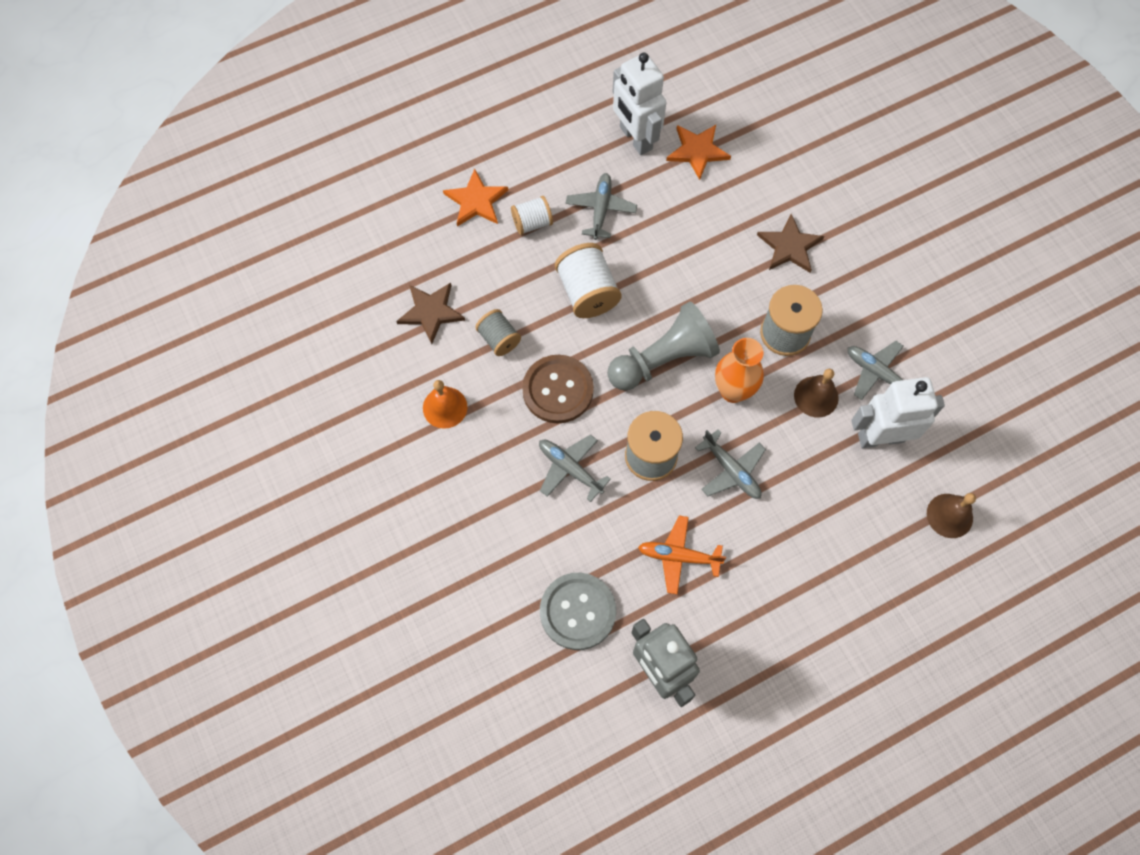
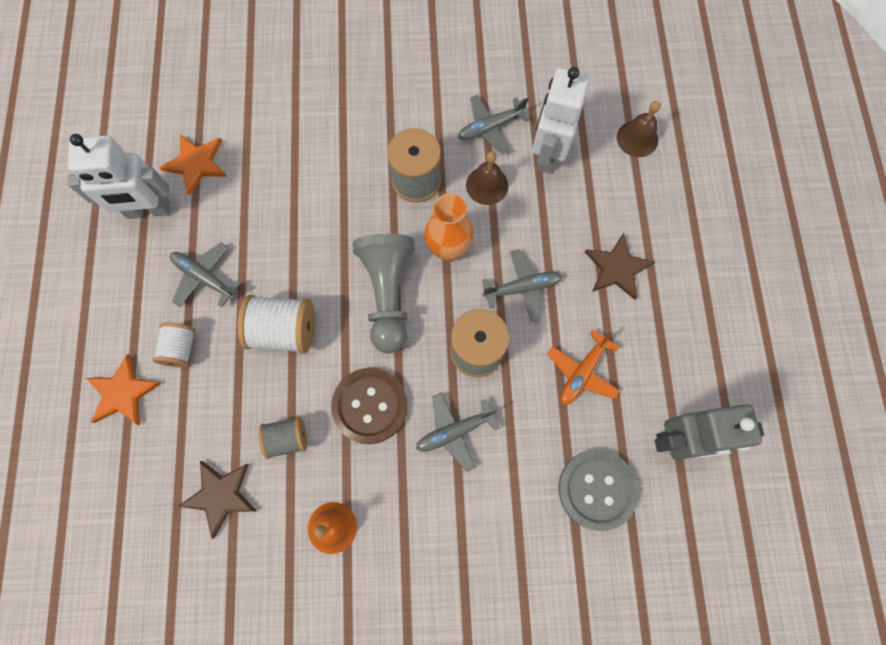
camera: 65 degrees left, 5 degrees up
brown star [757,214,824,273] -> brown star moved to [585,233,655,300]

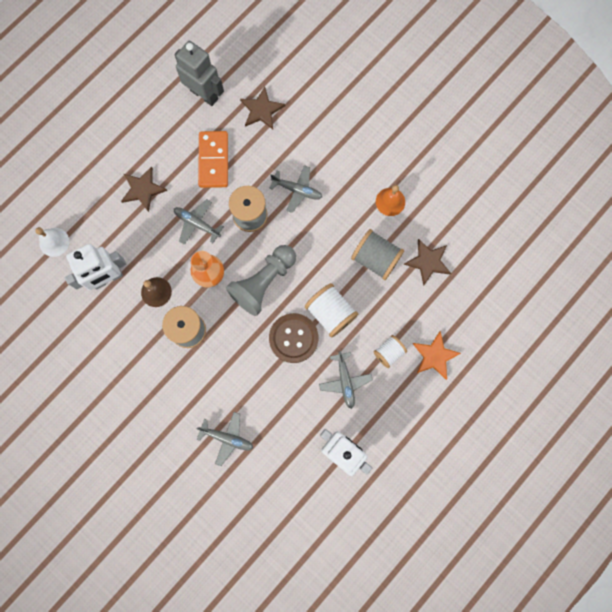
camera: 135 degrees left, 5 degrees up
orange star [159,134,227,196] -> none
grey spool [259,417,307,459] -> grey spool [351,229,404,280], size x1.62
brown button [331,368,408,444] -> brown button moved to [269,313,318,363]
grey plane [458,95,530,155] -> grey plane moved to [197,412,253,466]
orange plane [547,329,620,405] -> orange domino [198,131,228,188]
grey button [558,450,639,531] -> brown star [240,87,285,129]
brown bell [617,101,661,157] -> white bell [35,227,69,257]

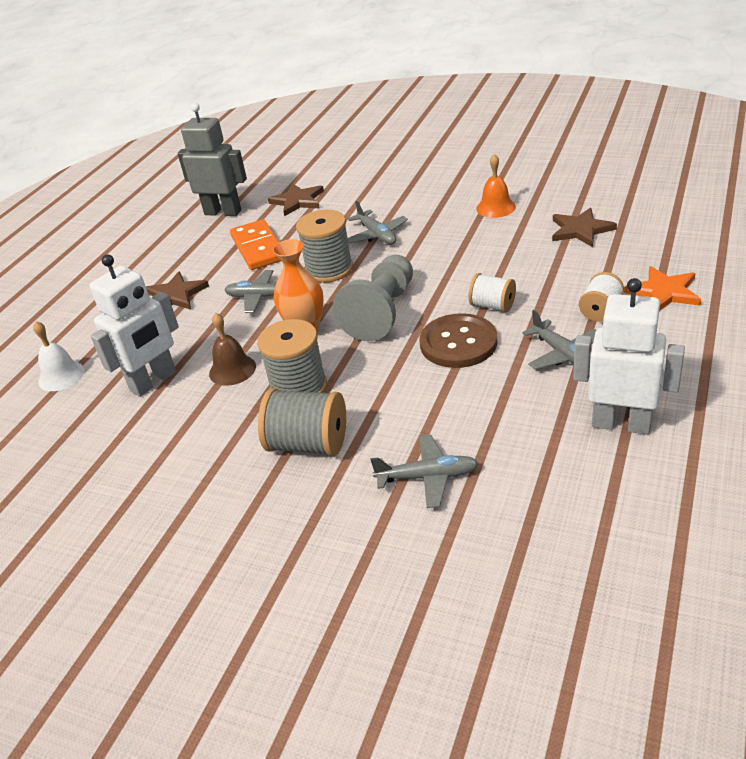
camera: 15 degrees left, 40 degrees down
grey plane [269,165,322,213] -> grey plane turned 60 degrees clockwise [347,201,408,245]
white spool [305,283,358,338] -> white spool [469,273,516,312], size x0.62
grey spool [351,229,404,280] -> grey spool moved to [258,388,346,456]

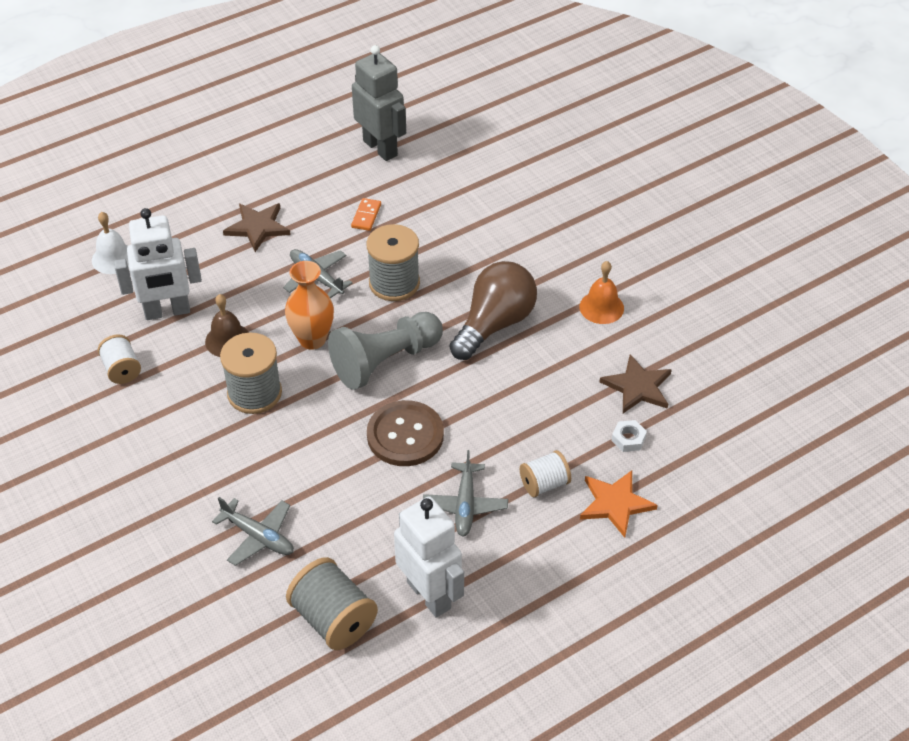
camera: 30 degrees right, 10 degrees up
orange domino [230,219,281,270] -> orange domino [351,198,381,231], size x0.49
grey spool [258,388,346,456] -> grey spool moved to [286,557,378,650]
brown star [268,183,324,216] -> none
grey plane [347,201,408,245] -> none
white spool [469,273,516,312] -> white spool moved to [98,334,141,384]
none -> brown light bulb [450,261,537,360]
none -> white nut [612,420,647,452]

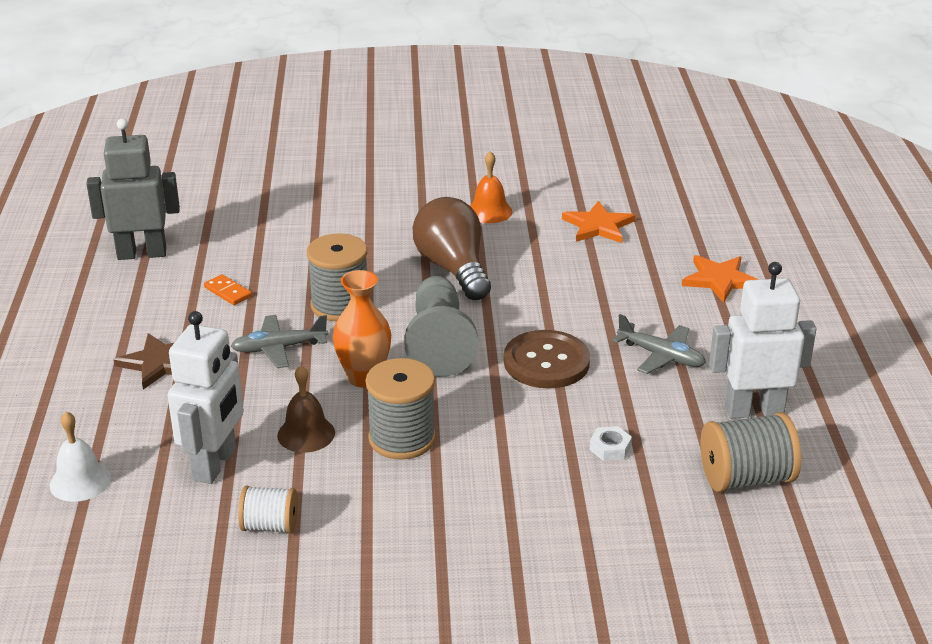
camera: 60 degrees left, 15 degrees down
grey plane [212,497,294,566] -> none
white spool [520,450,571,497] -> none
brown star [600,354,672,413] -> orange star [562,201,635,243]
white nut [612,420,647,452] -> white nut moved to [590,426,632,461]

